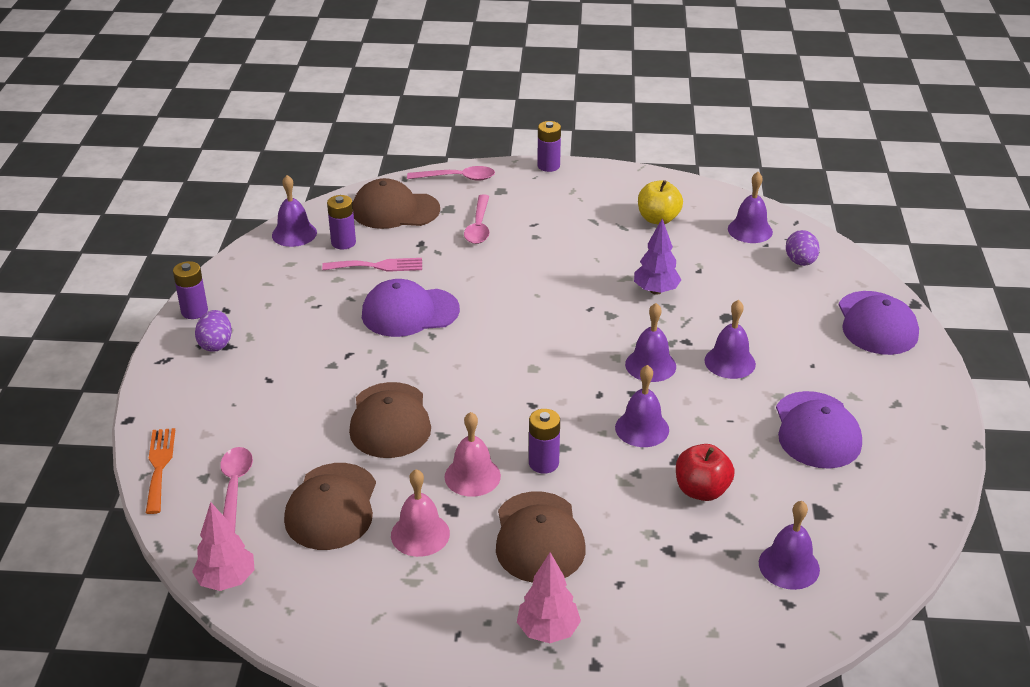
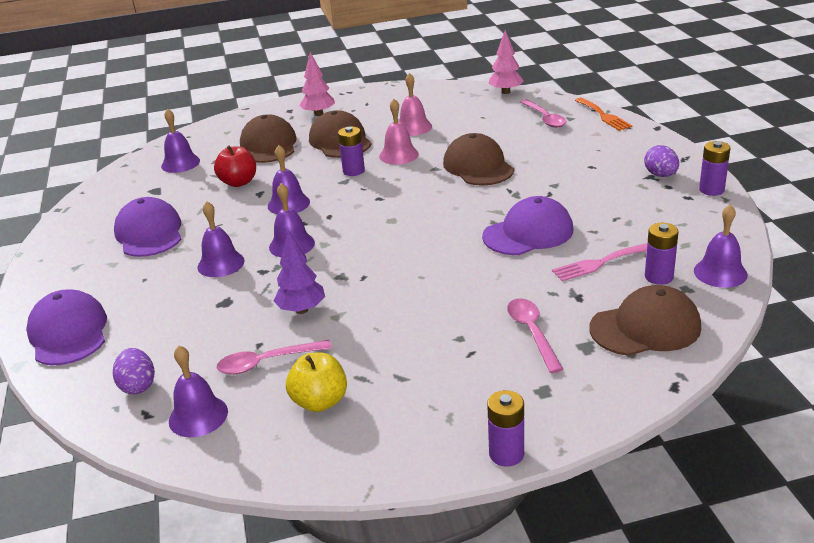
camera: 165 degrees right, 5 degrees down
brown cap [284,463,376,550] -> brown cap moved to [240,114,297,163]
pink spoon [407,166,495,181] -> pink spoon moved to [217,340,332,375]

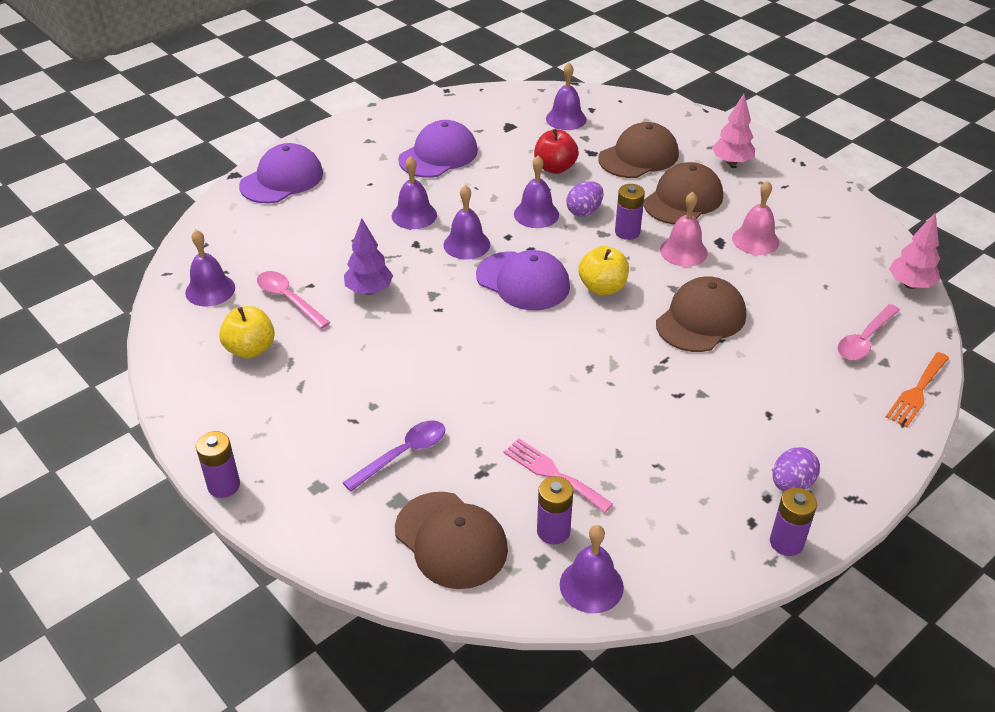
camera: 60 degrees right, 10 degrees up
purple egg [113,348,155,394] -> purple egg moved to [566,181,603,217]
purple cap [482,196,573,255] -> purple cap moved to [476,250,570,310]
pink spoon [507,298,564,373] -> purple spoon [343,420,445,492]
none -> yellow apple [578,246,629,295]

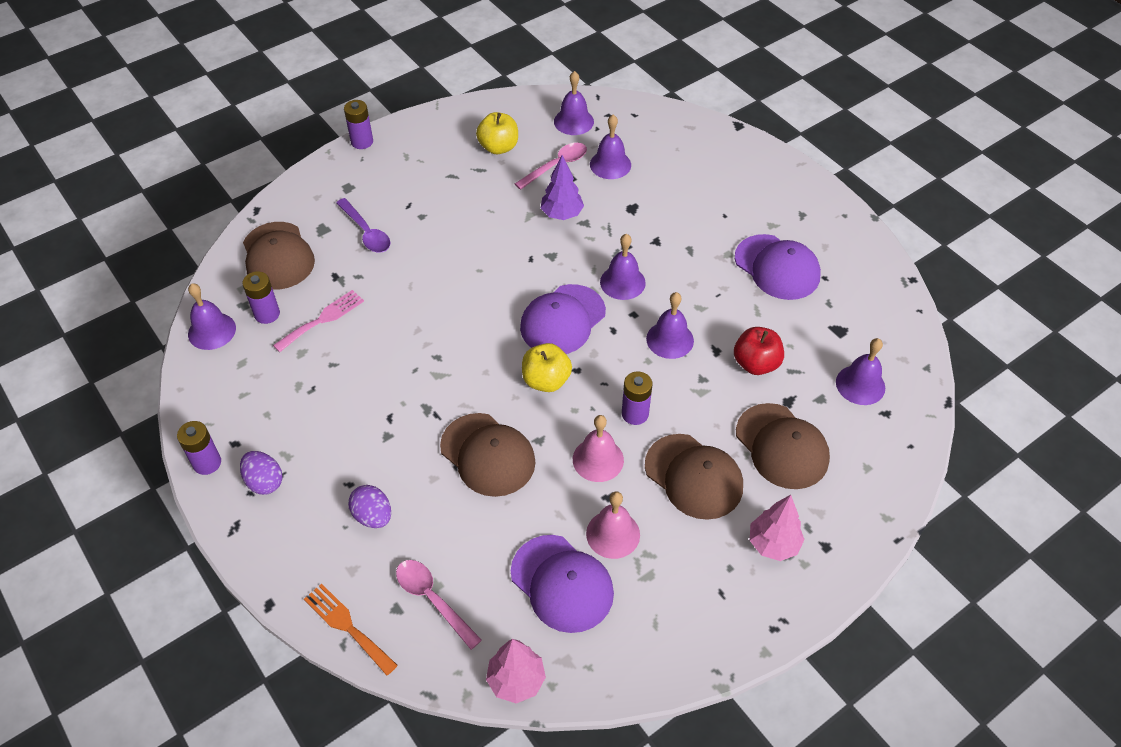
camera: 95 degrees right, 10 degrees up
purple cap [239,143,323,203] -> purple cap moved to [511,535,614,633]
purple bell [392,156,437,229] -> purple bell moved to [590,115,631,179]
brown cap [395,492,508,589] -> brown cap turned 75 degrees counterclockwise [243,222,315,290]
purple egg [566,181,603,217] -> purple egg moved to [348,485,391,528]

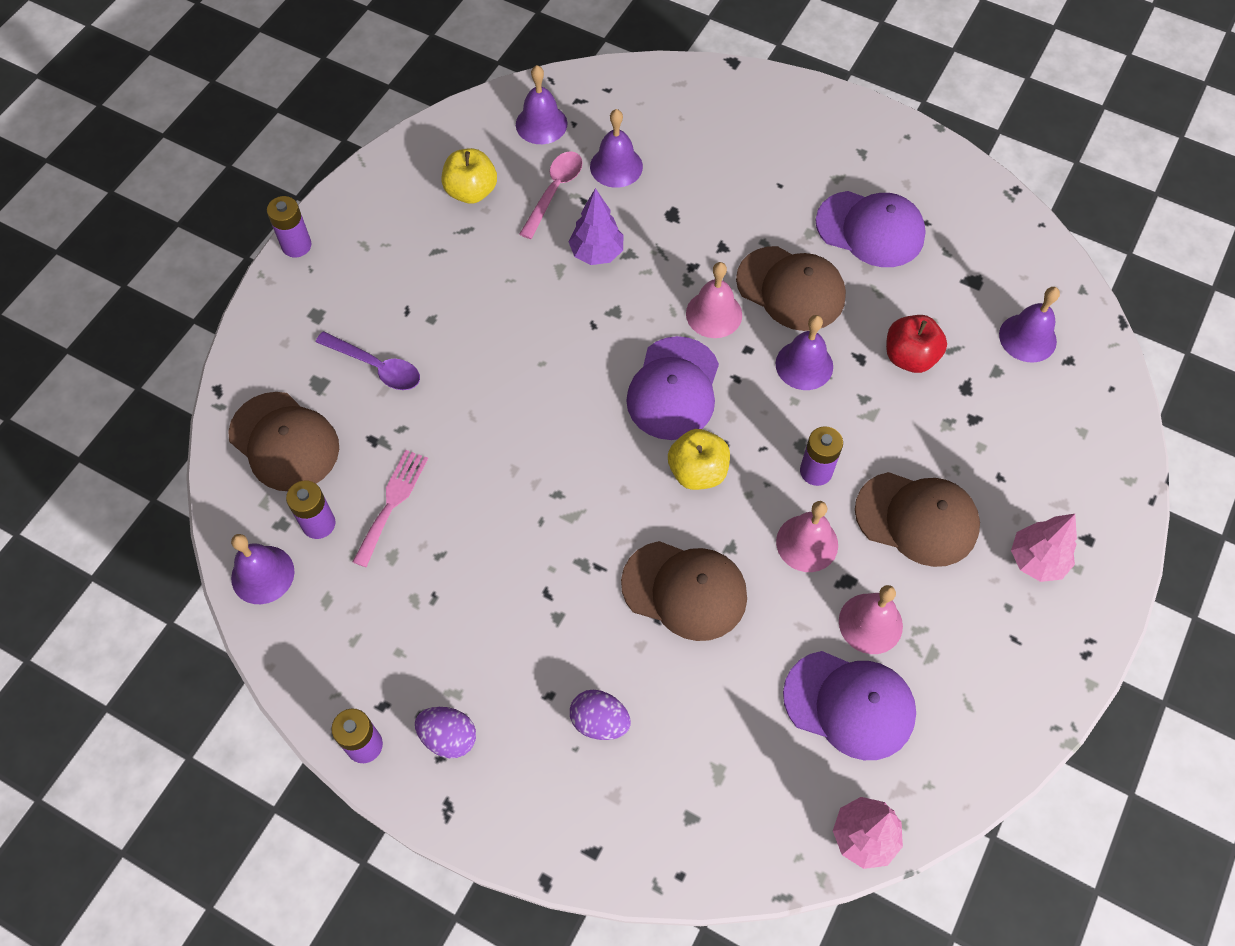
camera: 25 degrees left, 10 degrees up
orange fork [304,583,398,675] -> none
pink spoon [396,560,482,650] -> none
purple bell [600,234,646,300] -> pink bell [686,262,742,338]
brown cap [736,403,830,489] -> brown cap moved to [736,246,846,331]

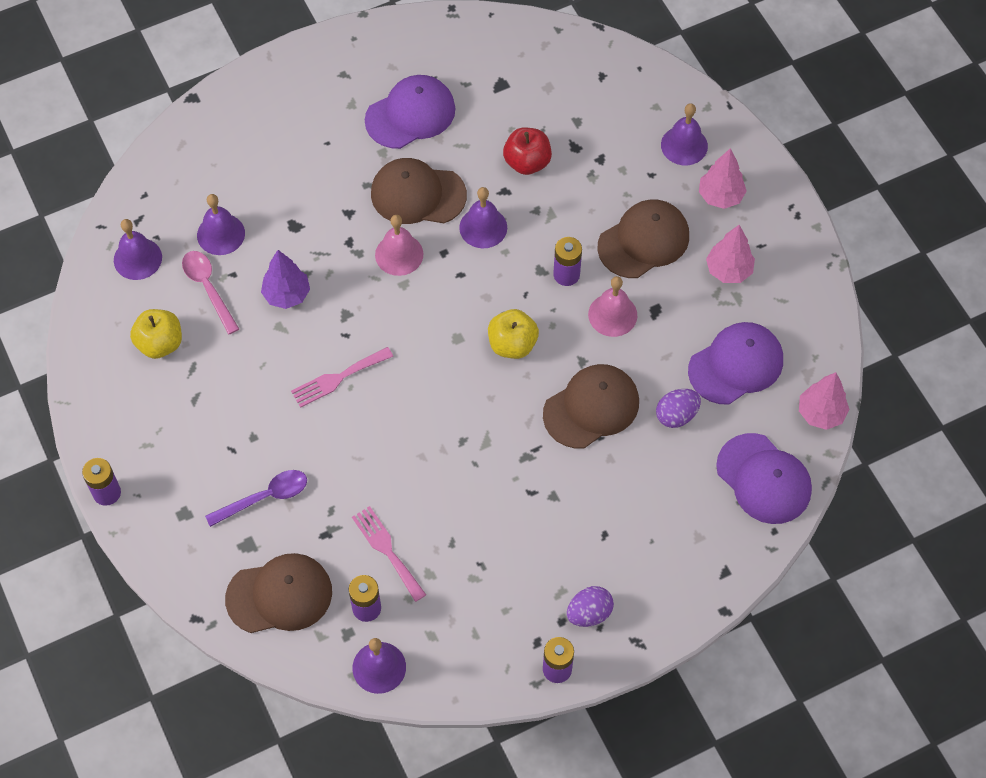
camera: 55 degrees left, 0 degrees up
purple egg [570,690,631,740] -> purple egg moved to [656,389,701,428]
purple cap [626,336,719,440] -> purple cap moved to [716,433,812,524]
brown cap [736,246,846,331] -> brown cap turned 150 degrees counterclockwise [371,158,467,224]
pink bell [839,585,903,654] -> none
purple bell [999,287,1060,363] -> purple bell moved to [661,103,708,165]
none -> pink fork [291,347,393,408]
none -> pink tree [706,225,755,283]

